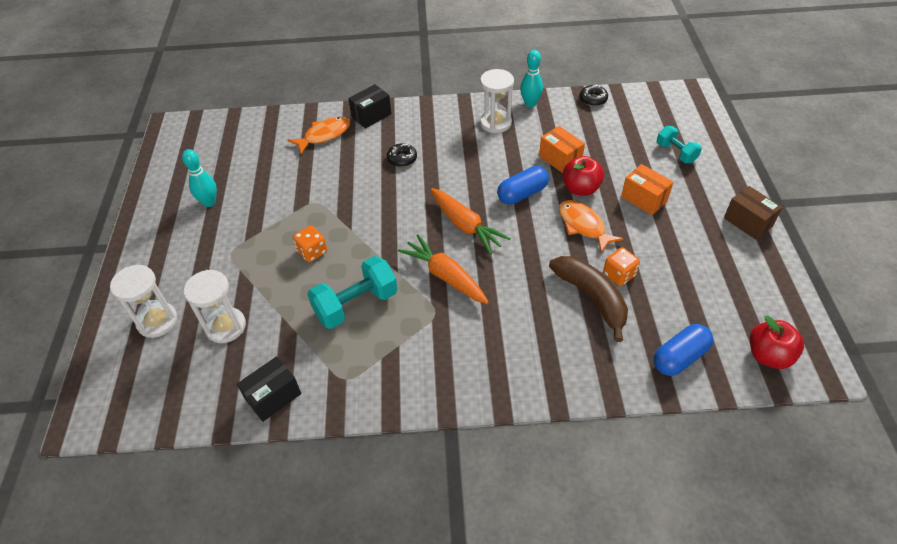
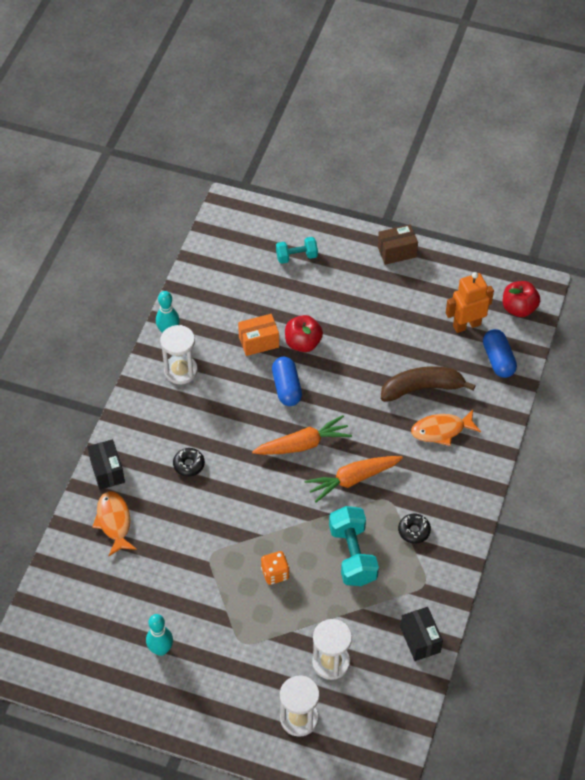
camera: 70 degrees left, 5 degrees up
orange fish [559,200,623,253] -> orange fish moved to [411,410,481,446]
black donut [580,85,608,106] -> black donut moved to [398,514,431,544]
orange dice [603,247,640,286] -> none
orange box [621,164,673,215] -> none
none -> orange robot [446,272,494,333]

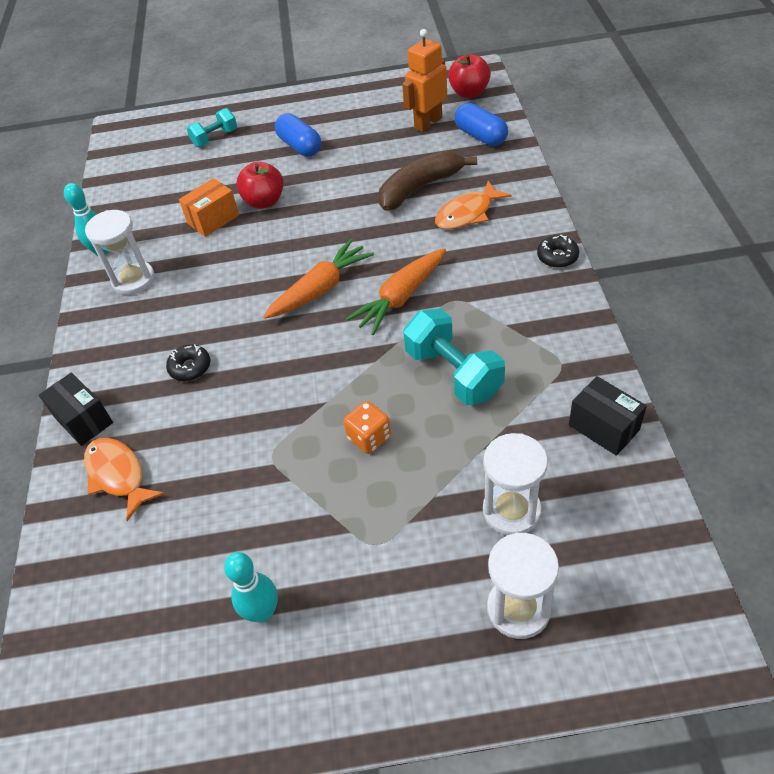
camera: 20 degrees left, 5 degrees down
blue capsule [272,357,302,406] -> blue capsule moved to [275,113,321,157]
brown box [378,225,418,265] -> none
black donut [398,514,431,544] -> black donut moved to [537,235,579,268]

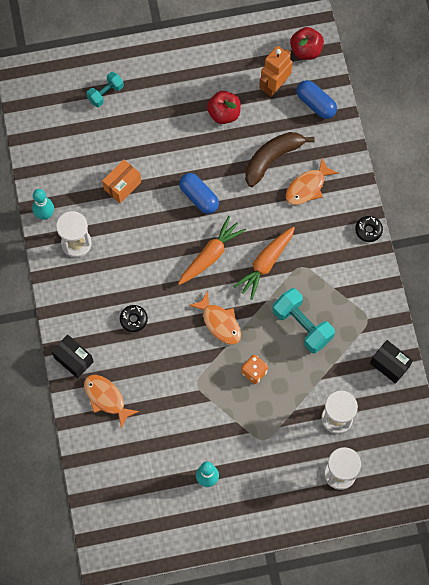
camera: 10 degrees left, 20 degrees up
red apple [236,162,283,209] -> red apple moved to [207,91,241,124]
blue capsule [275,113,321,157] -> blue capsule moved to [179,173,219,214]
none -> orange fish [189,291,241,344]

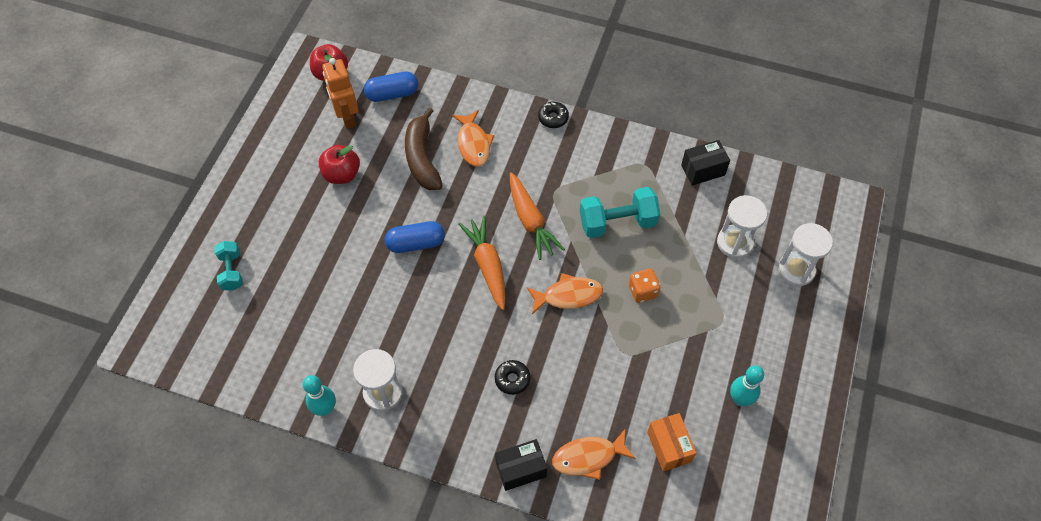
camera: 60 degrees left, 10 degrees down
orange box [102,159,141,203] -> orange box moved to [647,413,696,472]

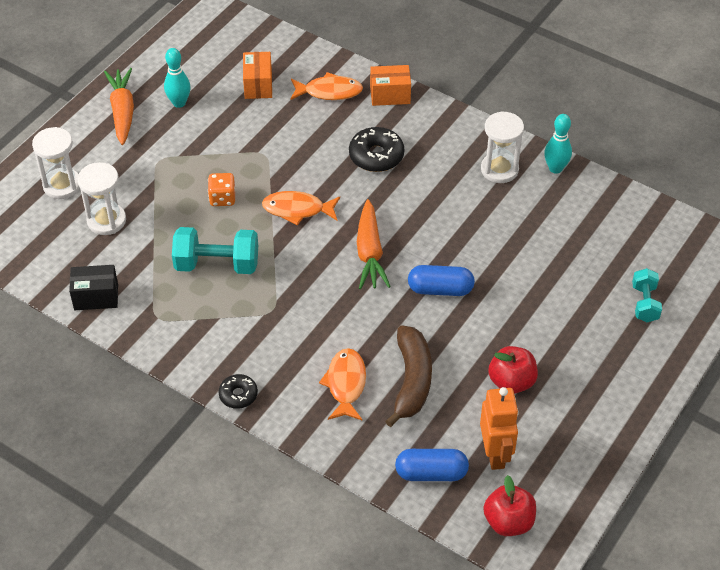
camera: 165 degrees left, 10 degrees down
black donut [495,360,530,395] -> black donut [349,127,404,172], size x1.62
black box [495,439,547,491] -> orange box [370,65,411,106]
orange carrot [510,172,565,260] -> orange carrot moved to [104,68,134,145]

